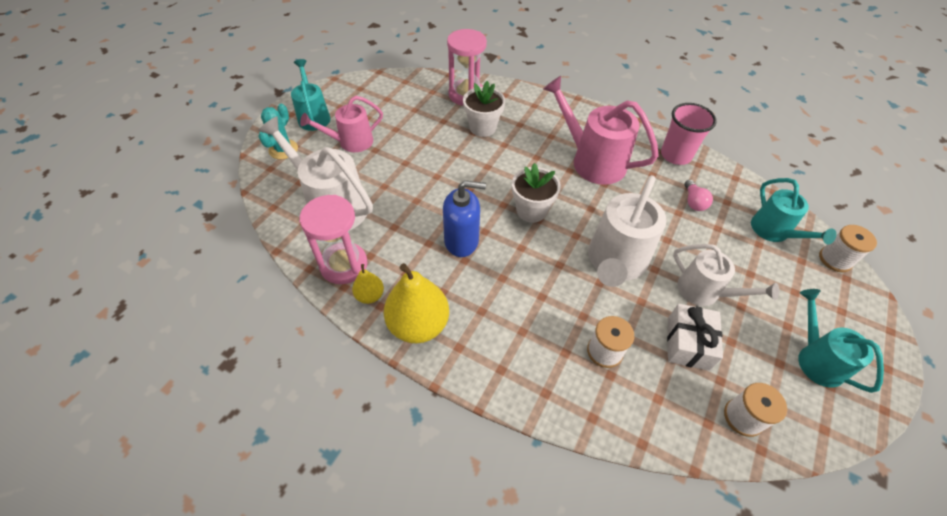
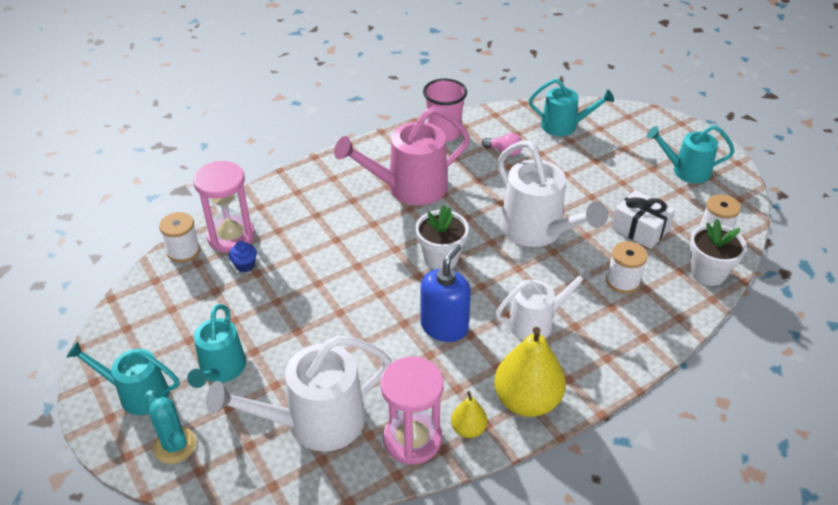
camera: 60 degrees left, 10 degrees down
pink watering can [300,96,383,152] -> turquoise watering can [187,304,246,388]
white flower pot [463,81,505,137] -> white flower pot moved to [690,219,747,286]
white watering can [673,244,779,306] -> white watering can moved to [495,266,593,340]
white spool [819,225,877,272] -> white spool moved to [159,212,200,263]
none -> blue cupcake [229,241,257,272]

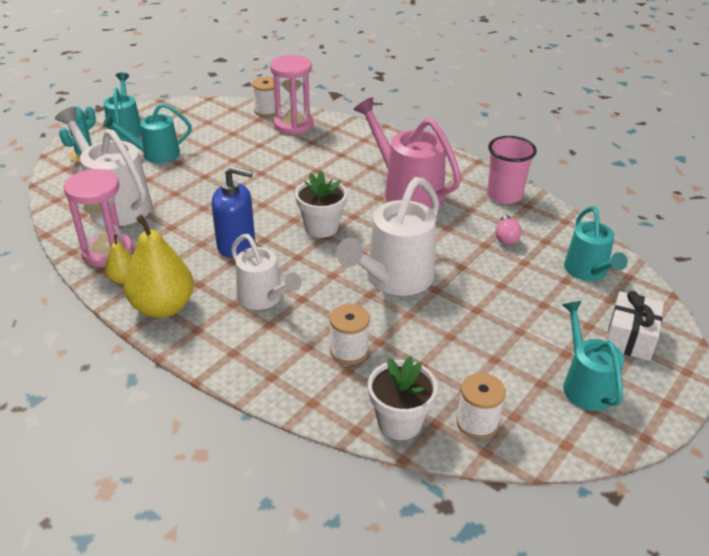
camera: 70 degrees right, 5 degrees down
blue cupcake [229,241,257,272] -> none
white gift [611,190,675,249] -> white gift moved to [606,291,664,361]

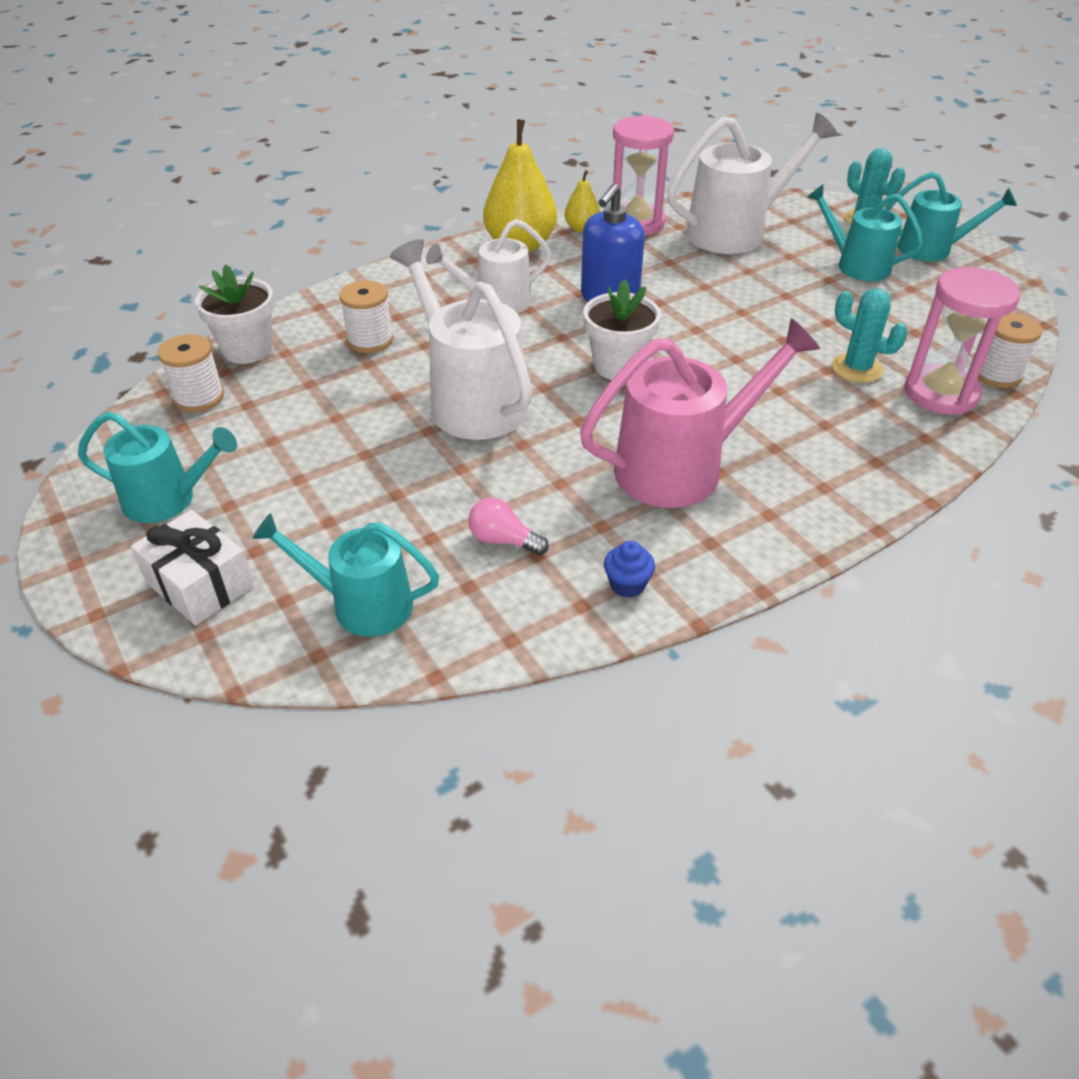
camera: 110 degrees right, 5 degrees up
turquoise watering can [103,103,192,163] -> turquoise watering can turned 60 degrees counterclockwise [806,184,923,281]
pink cup [487,136,537,204] -> blue cupcake [604,541,655,598]
none -> turquoise cactus [832,289,908,383]

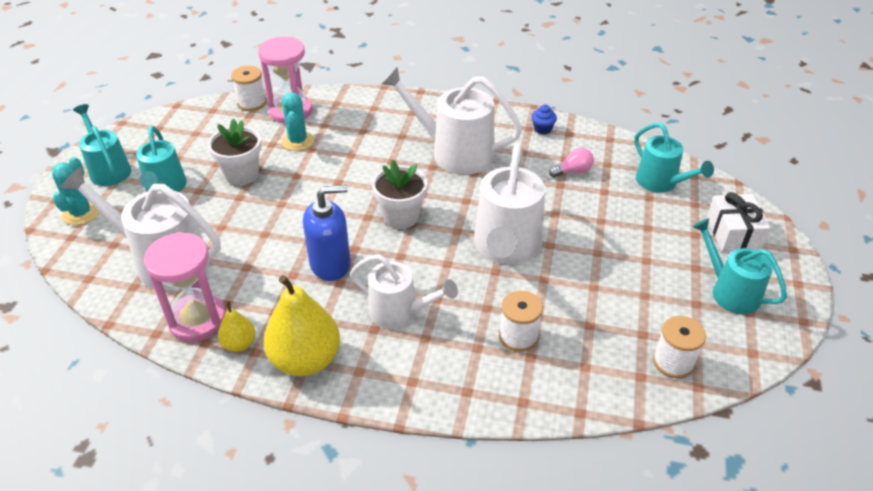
camera: 135 degrees left, 0 degrees up
white flower pot [195,264,274,364] -> white flower pot moved to [208,119,261,185]
pink light bulb [468,498,549,556] -> pink light bulb turned 90 degrees counterclockwise [549,148,594,178]
pink watering can [580,318,820,508] -> white watering can [381,67,522,175]

